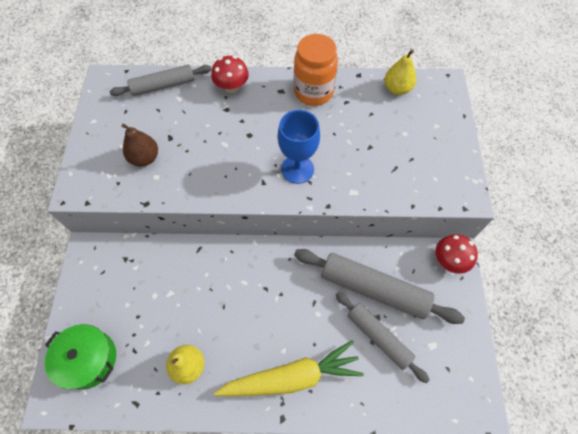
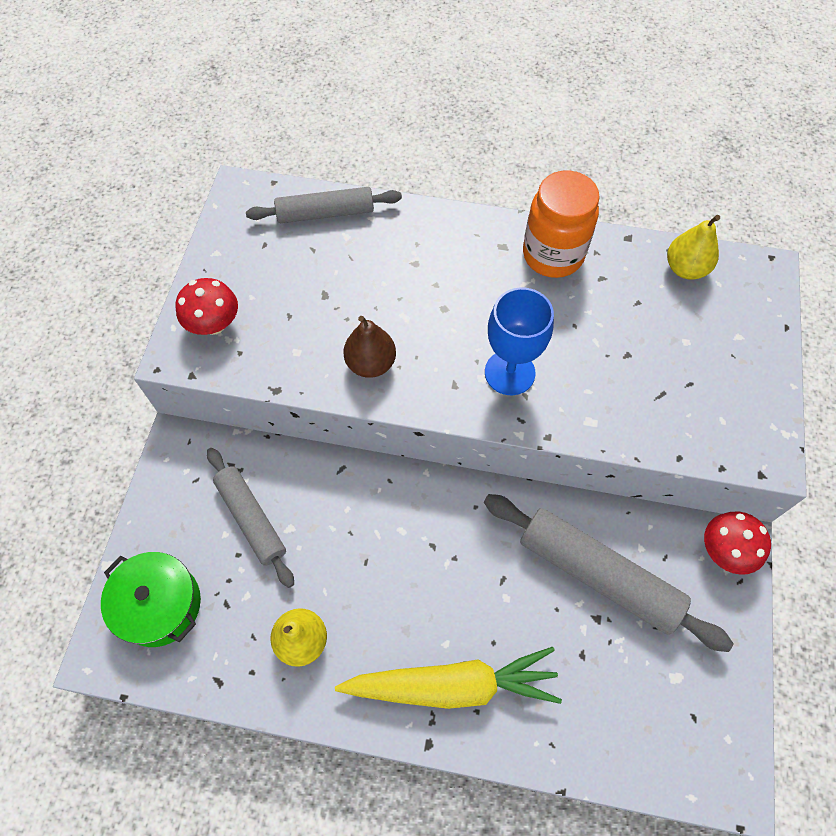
camera: 10 degrees right, 0 degrees up
brown pear [122,124,158,167] -> brown pear moved to [343,316,396,378]
red mushroom [211,56,249,93] -> red mushroom moved to [176,278,238,335]
grey rolling pin [336,292,429,383] -> grey rolling pin moved to [207,448,294,588]

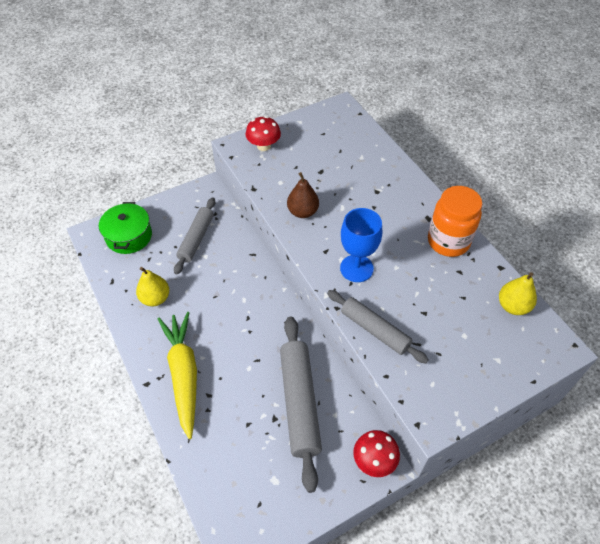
camera: 50 degrees right, 10 degrees down
grey rolling pin [246,187,402,223] -> grey rolling pin moved to [327,290,429,364]
yellow carrot [335,647,562,709] -> yellow carrot turned 150 degrees counterclockwise [158,312,197,439]

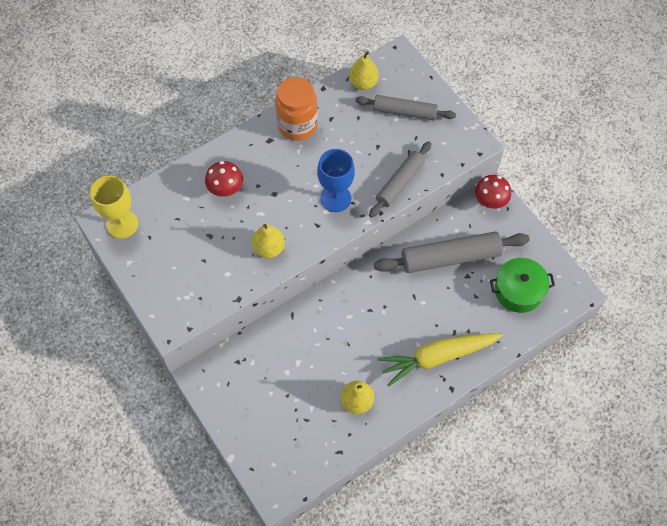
camera: 95 degrees left, 10 degrees up
green pot [99,202,152,254] -> green pot moved to [490,258,555,313]
grey rolling pin [174,197,215,275] -> grey rolling pin moved to [355,95,456,121]
red mushroom [246,116,281,151] -> red mushroom moved to [205,161,243,197]
brown pear [287,172,319,218] -> yellow pear [252,224,285,258]
none -> yellow goblet [90,176,138,239]

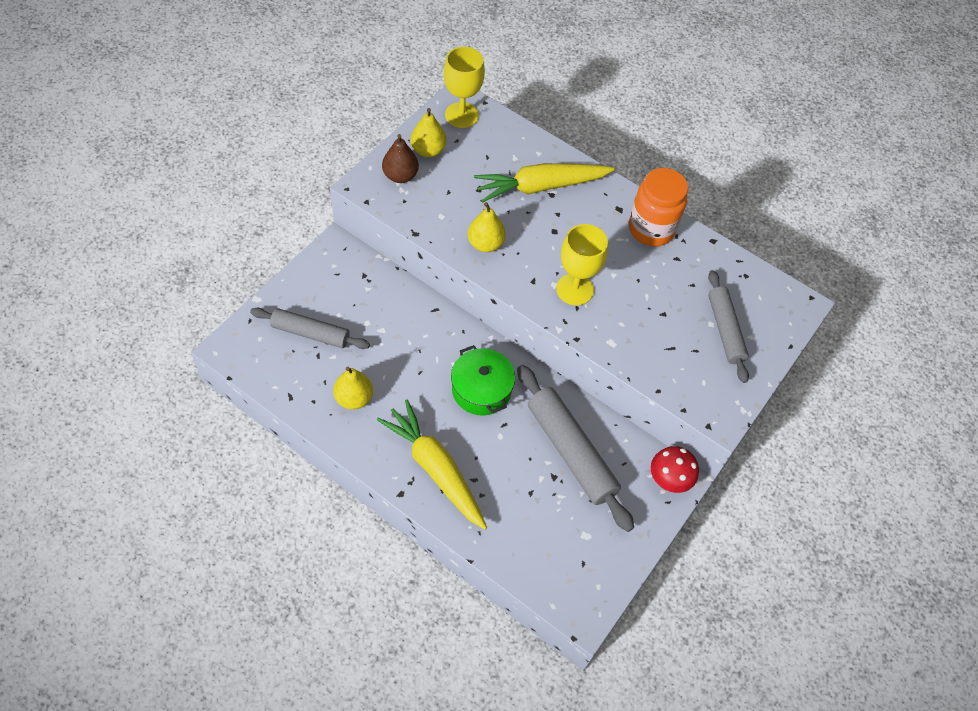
camera: 65 degrees right, 5 degrees down
red mushroom [205,161,243,197] -> yellow carrot [474,163,615,203]
blue goblet [317,149,355,212] -> yellow goblet [556,224,608,306]
yellow pear [349,51,379,90] -> yellow pear moved to [411,108,446,157]
grey rolling pin [369,141,432,218] -> grey rolling pin moved to [250,308,370,349]
green pot [490,258,555,313] -> green pot moved to [451,345,515,416]
none -> brown pear [382,134,419,183]

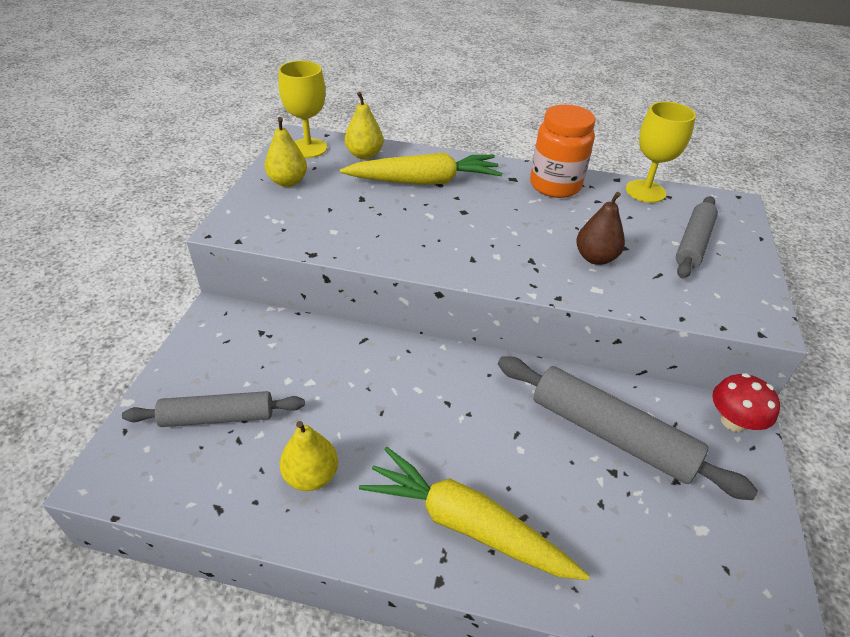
camera: 20 degrees left, 15 degrees down
brown pear [382,134,419,183] -> brown pear moved to [576,192,625,265]
green pot [451,345,515,416] -> none
yellow pear [468,202,506,252] -> yellow pear moved to [345,92,383,159]
yellow carrot [474,163,615,203] -> yellow carrot turned 150 degrees counterclockwise [340,152,502,185]
yellow goblet [556,224,608,306] -> yellow goblet moved to [626,102,696,203]
grey rolling pin [708,270,749,383] -> grey rolling pin turned 60 degrees clockwise [676,196,718,279]

